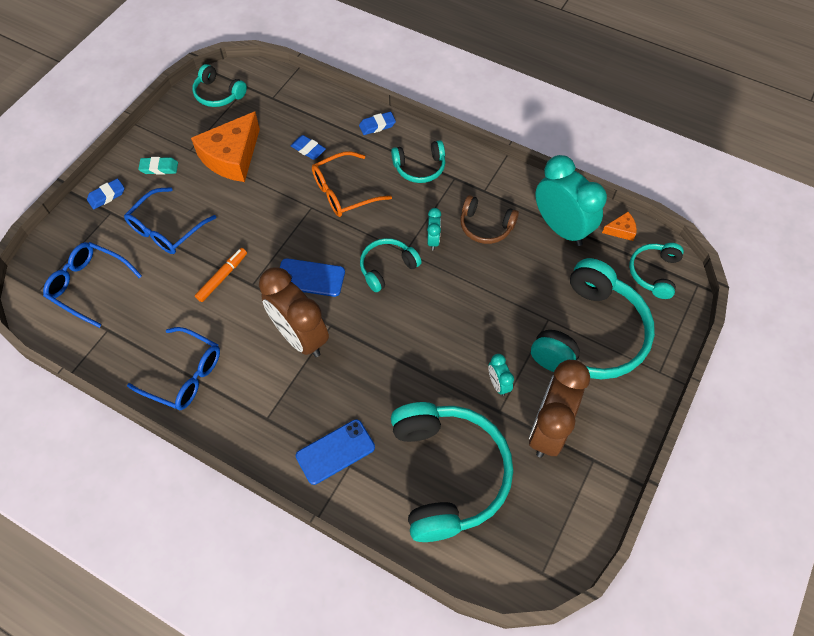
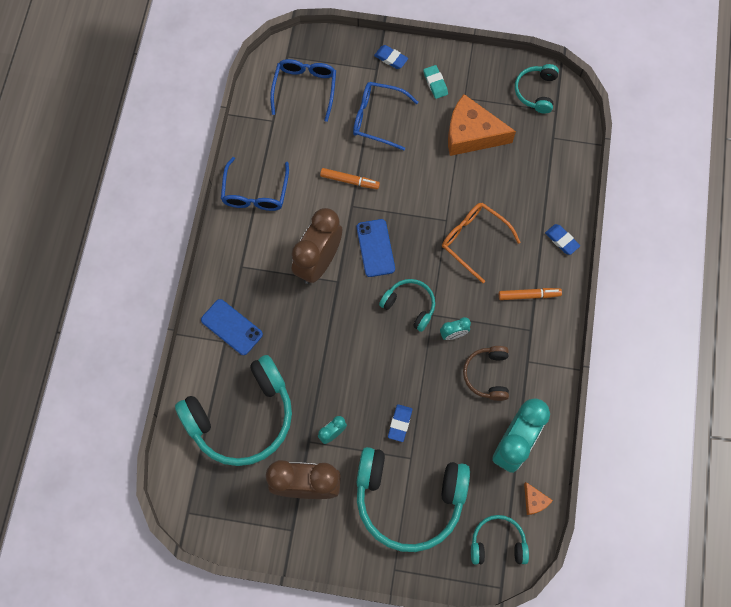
camera: 70 degrees right, 10 degrees up
blue eraser [291,135,326,160] -> blue eraser moved to [388,404,412,442]
turquoise headphones [391,140,445,183] -> orange marker [499,288,562,300]

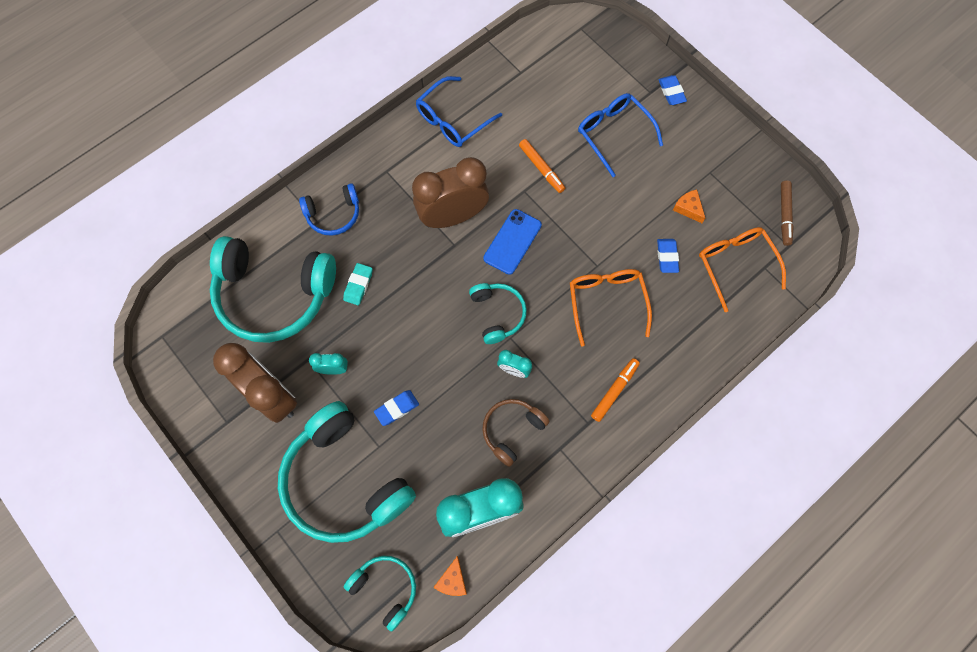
camera: 40 degrees right, 0 degrees up
blue phone [201,299,263,355] -> blue headphones [299,183,359,236]
blue glasses [270,59,336,122] -> none
turquoise eraser [423,65,448,99] -> turquoise eraser moved to [343,263,373,305]
orange cheese [448,94,516,156] -> orange cheese [673,189,705,223], size x0.43
orange marker [499,288,562,300] -> orange marker turned 90 degrees counterclockwise [591,358,640,422]
turquoise headphones [515,64,559,114] -> brown marker [781,180,794,246]
blue eraser [545,224,580,255] -> blue eraser moved to [657,239,679,273]
none -> orange glasses [699,227,786,312]

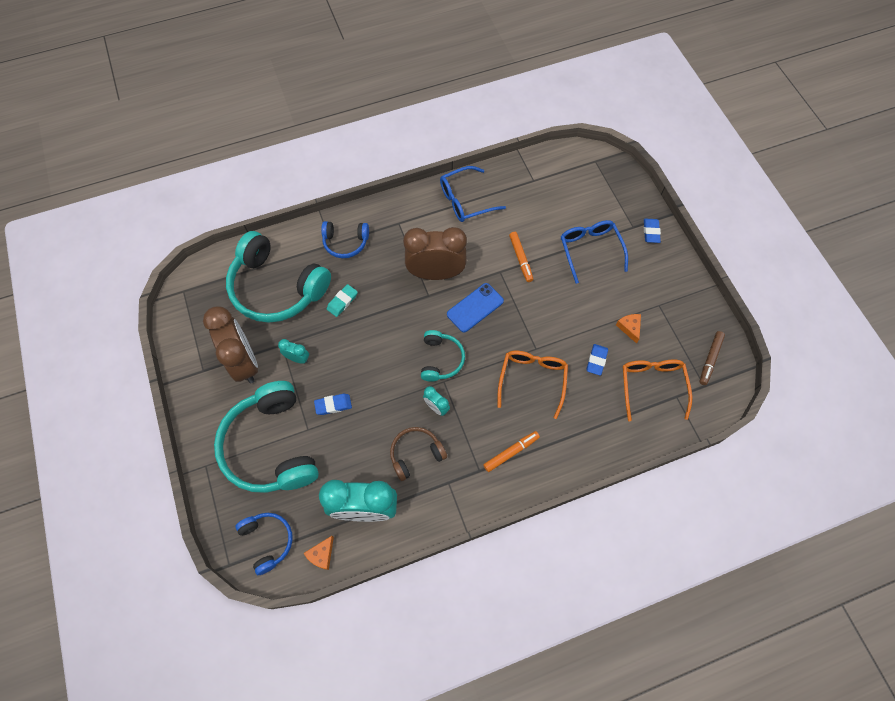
camera: 20 degrees right, 5 degrees down
turquoise headphones [344,556,416,632] -> blue headphones [235,513,293,575]

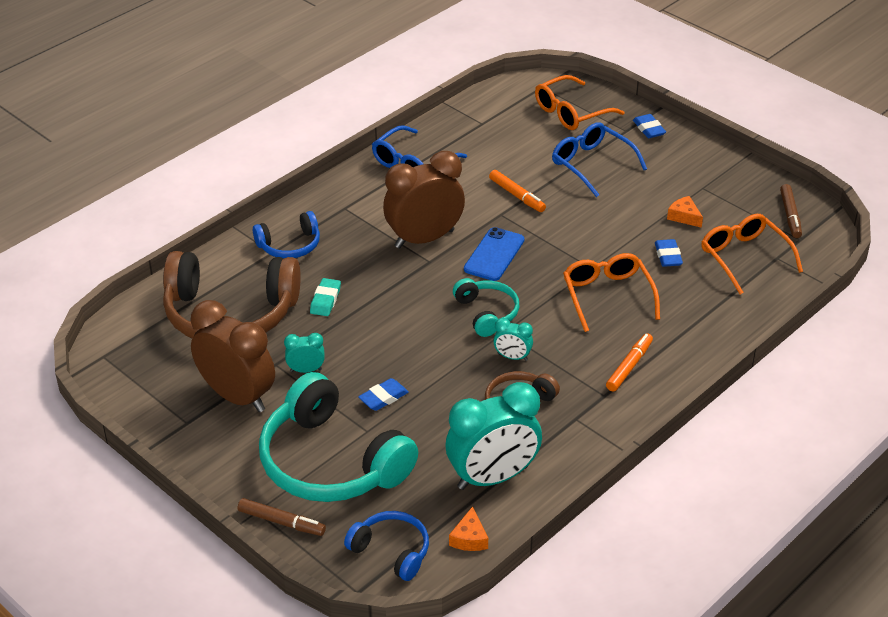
camera: 25 degrees left, 25 degrees down
turquoise headphones [226,231,331,323] -> brown headphones [163,251,301,338]
none -> brown marker [238,498,326,536]
none -> orange glasses [535,75,625,130]

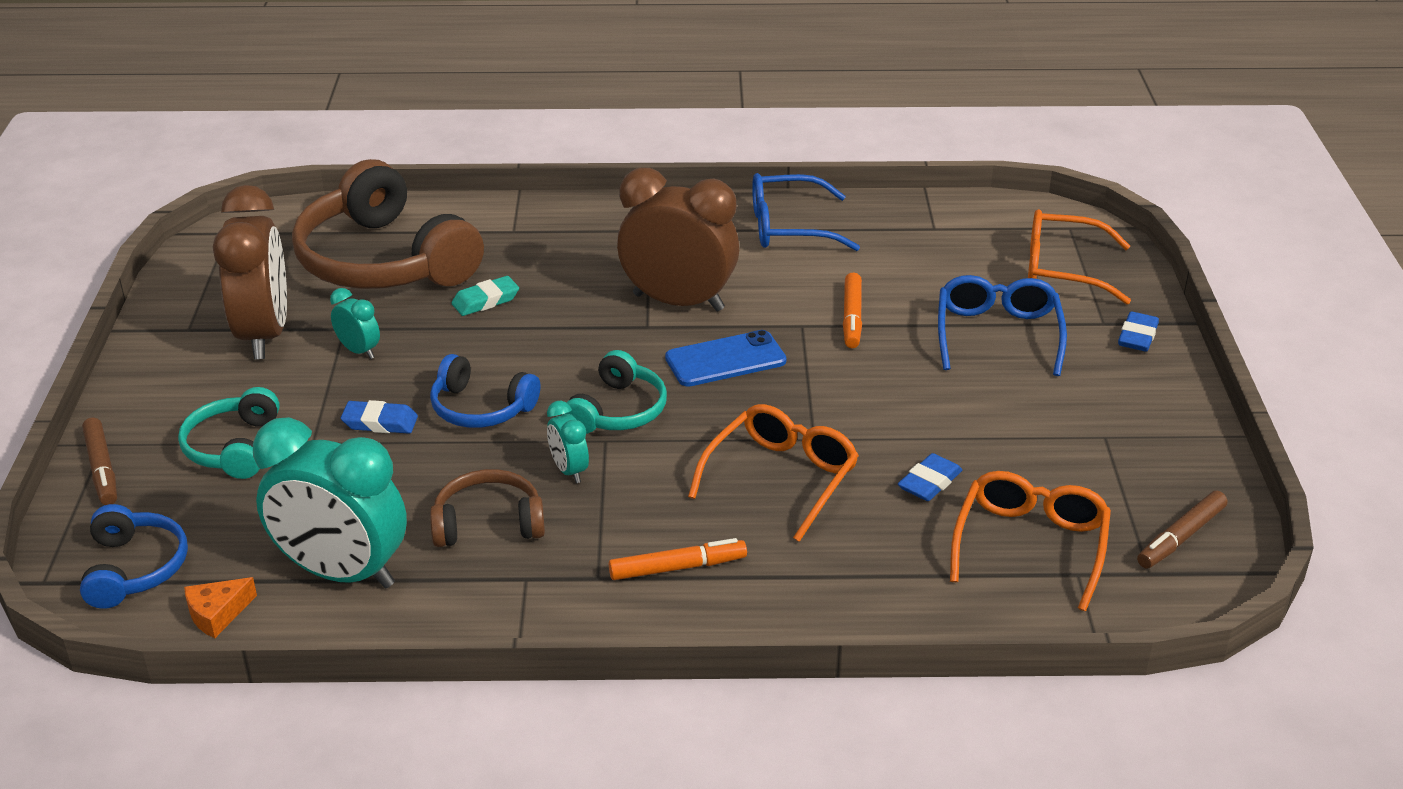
camera: 45 degrees right, 5 degrees down
blue headphones [253,211,320,258] -> blue headphones moved to [430,354,540,428]
turquoise headphones [259,372,418,502] -> turquoise headphones [178,387,280,479], size x0.50
orange cheese [667,196,703,228] -> none

